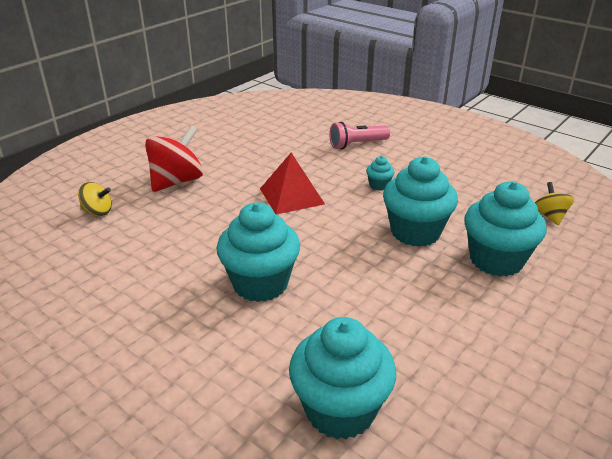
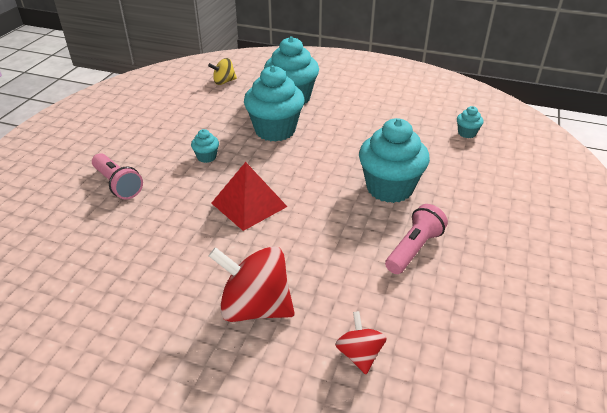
camera: 110 degrees left, 5 degrees up
yellow spinning top [78,182,112,216] -> red spinning top [335,311,387,374]
turquoise cupcake [289,317,396,439] -> turquoise cupcake [457,106,484,138], size x0.44
none -> pink flashlight [385,204,448,274]

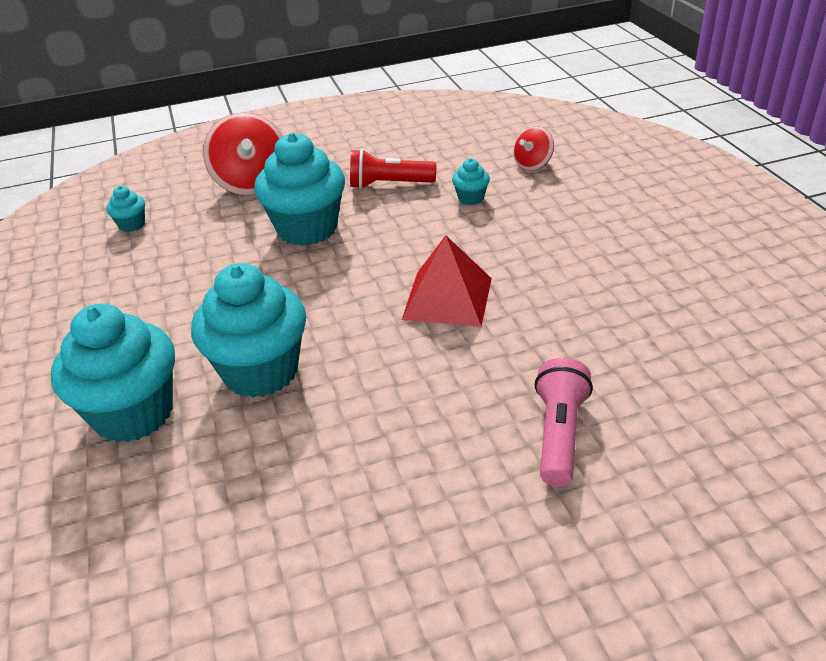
camera: 125 degrees left, 0 degrees up
turquoise cupcake [191,129,219,163] -> turquoise cupcake moved to [452,158,490,205]
yellow spinning top [208,58,237,85] -> none
red spinning top [209,246,295,322] -> red spinning top moved to [203,113,283,196]
pink flashlight [385,204,448,274] -> red flashlight [350,149,436,189]

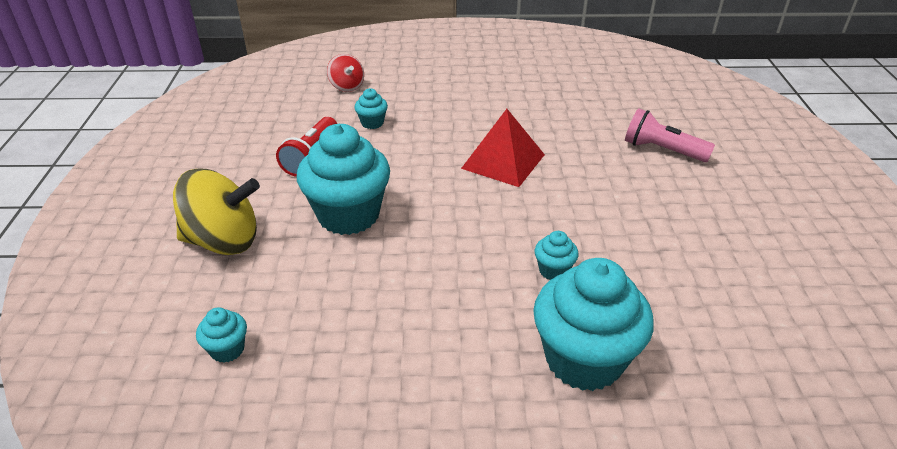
camera: 75 degrees left, 0 degrees up
turquoise cupcake [191,263,306,398] -> turquoise cupcake [535,231,579,280], size x0.44
red spinning top [203,113,283,196] -> yellow spinning top [173,168,260,255]

